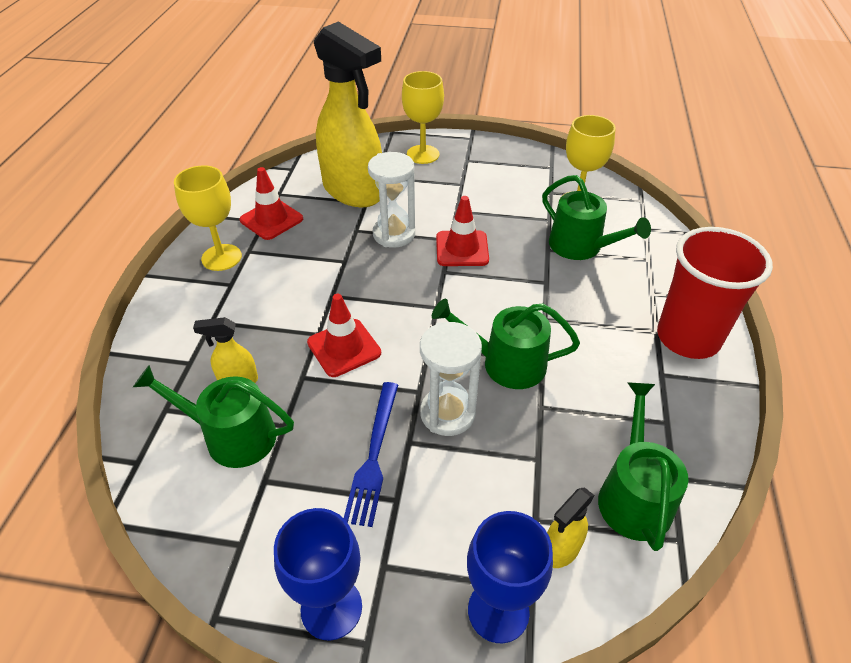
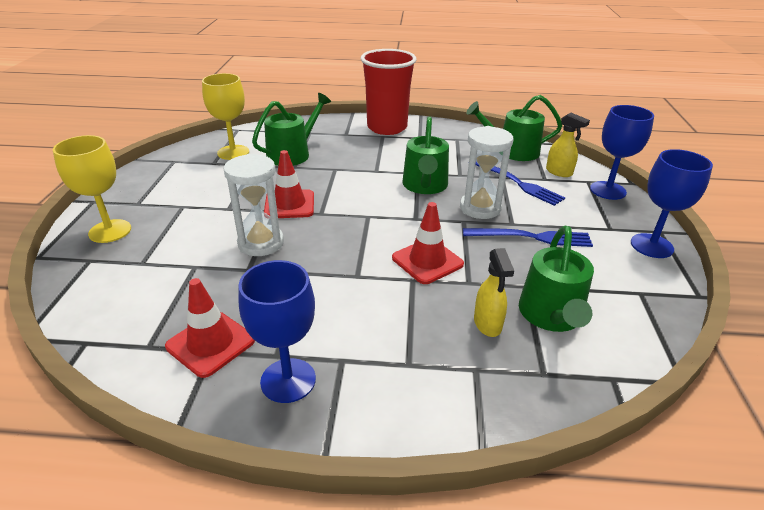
camera: 95 degrees left, 10 degrees down
yellow goblet [174,165,242,271] -> blue goblet [238,260,316,403]
yellow spray bottle [314,22,382,207] -> none
none -> blue fork [475,162,565,206]

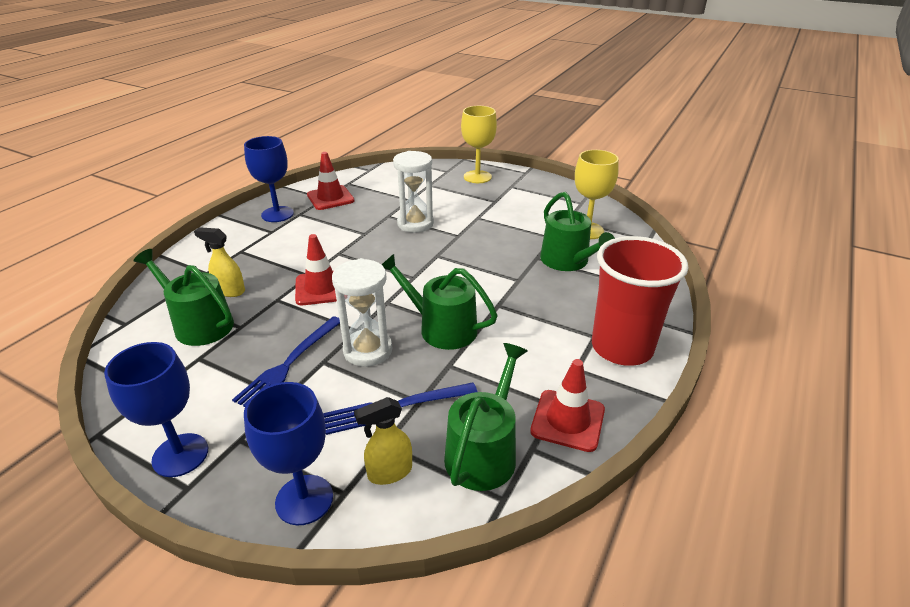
camera: 115 degrees right, 0 degrees up
red traffic cone [264,150,314,218] -> red traffic cone moved to [530,359,605,452]

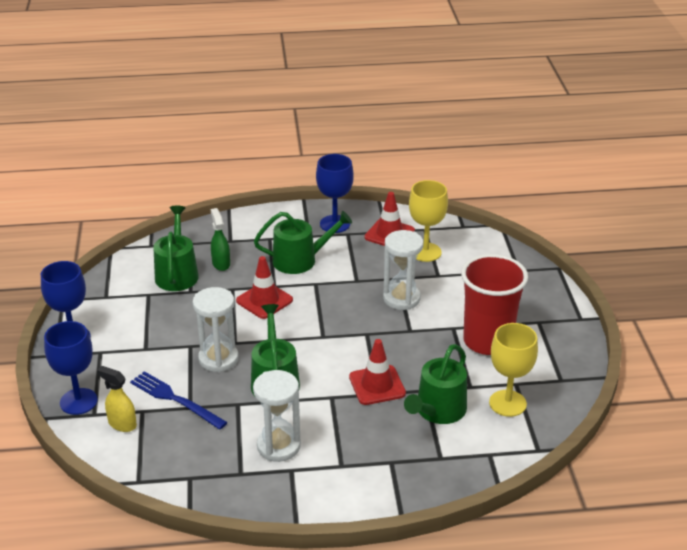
camera: 55 degrees right, 0 degrees up
yellow spray bottle [194,227,245,297] -> green spray bottle [211,208,230,271]
blue fork [232,316,340,407] -> none
green watering can [444,343,527,491] -> green watering can moved to [254,211,352,274]
yellow goblet [461,106,497,183] -> yellow goblet moved to [409,180,448,262]
red traffic cone [530,359,605,452] -> red traffic cone moved to [349,339,406,405]
red cup [592,236,689,366] -> red cup moved to [461,254,528,355]
none -> white hourglass [253,370,301,462]

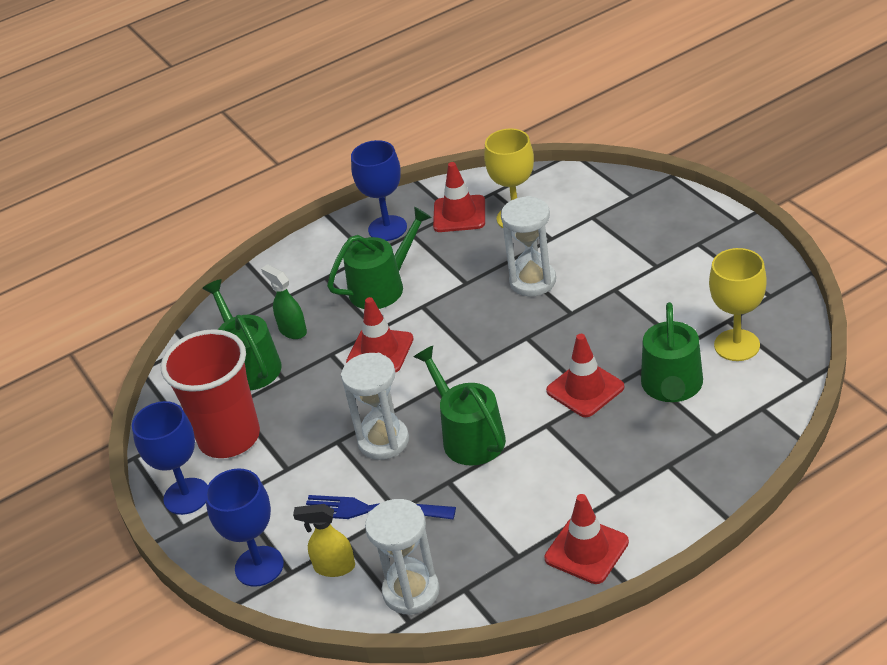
camera: 20 degrees left, 5 degrees up
white hourglass [253,370,301,462] -> white hourglass moved to [365,499,439,615]
red cup [461,254,528,355] -> red cup moved to [161,329,260,458]
none -> red traffic cone [544,494,629,584]

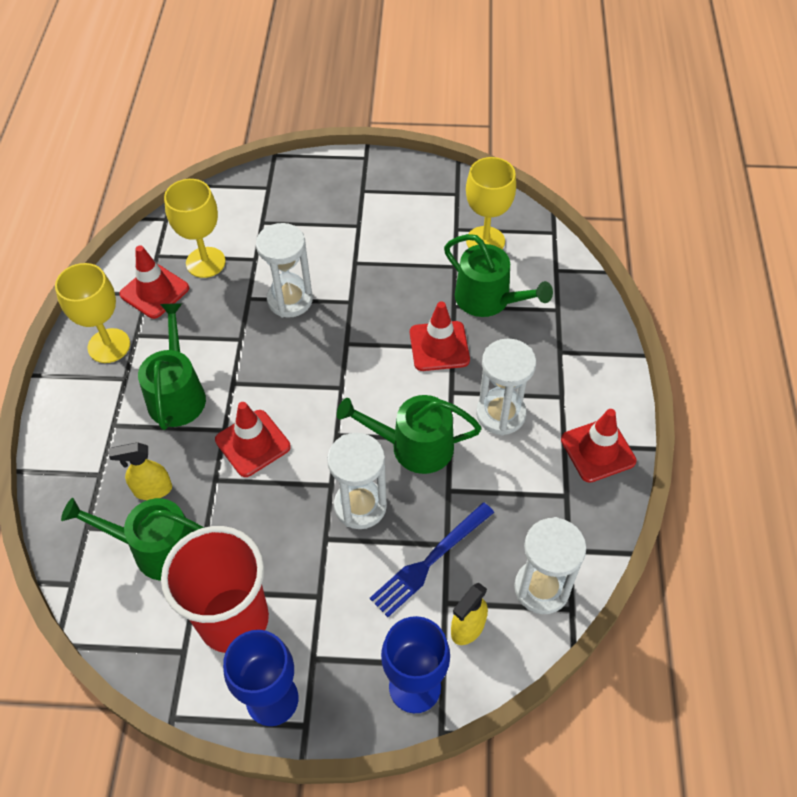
camera: 60 degrees left, 15 degrees up
green spray bottle [261,264,307,339] -> yellow spray bottle [109,442,172,500]
blue goblet [351,140,407,241] -> yellow goblet [55,263,130,363]
none -> white hourglass [476,338,536,436]

